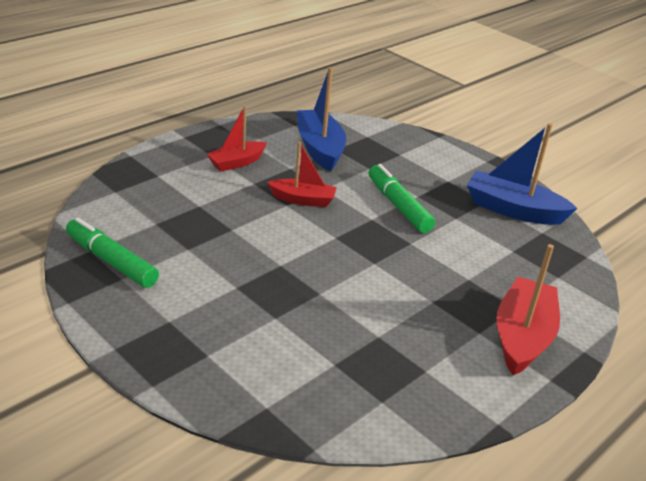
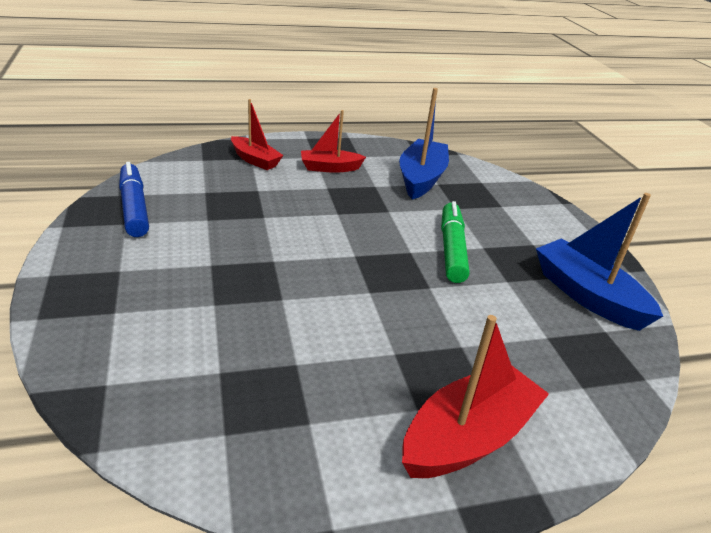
camera: 30 degrees right, 0 degrees up
green marker [66,218,159,288] -> blue marker [119,162,149,237]
red boat [267,142,337,207] -> red boat moved to [231,99,284,170]

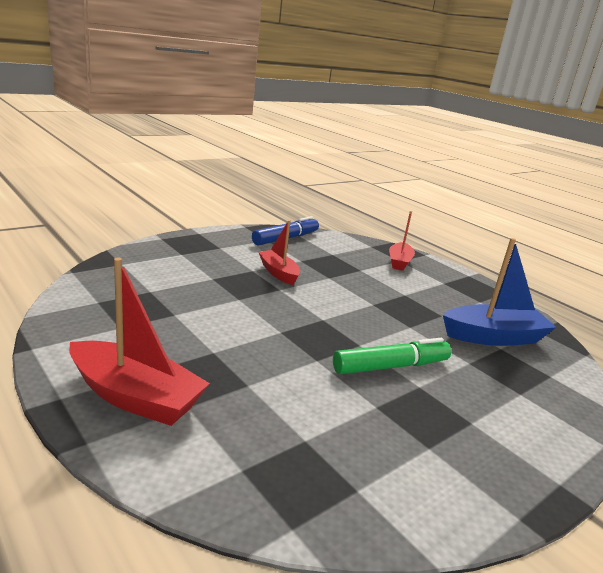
camera: 65 degrees right, 10 degrees down
red boat [301,110,366,173] -> red boat moved to [259,220,300,285]
blue boat [536,193,663,331] -> none

